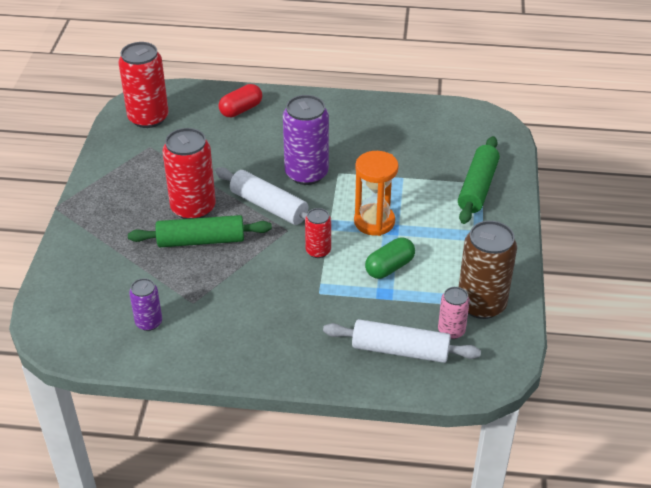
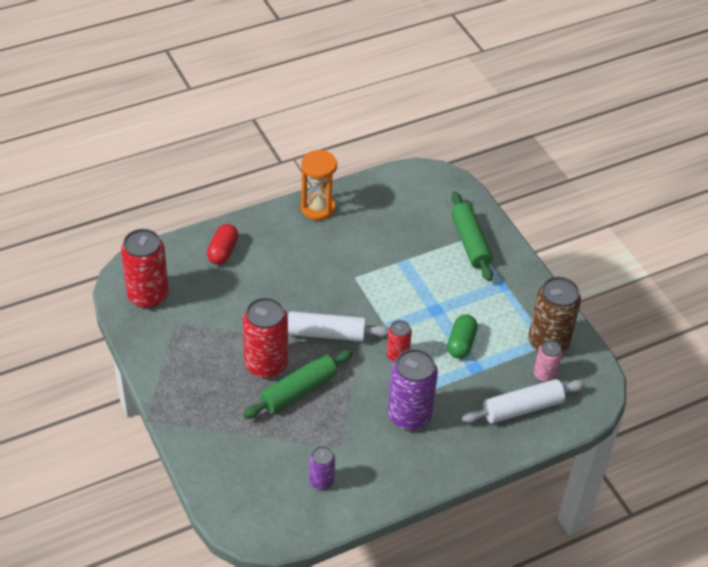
camera: 35 degrees left, 5 degrees up
purple can [283,95,329,185] -> purple can moved to [388,349,438,430]
orange hourglass [354,151,399,236] -> orange hourglass moved to [301,150,337,220]

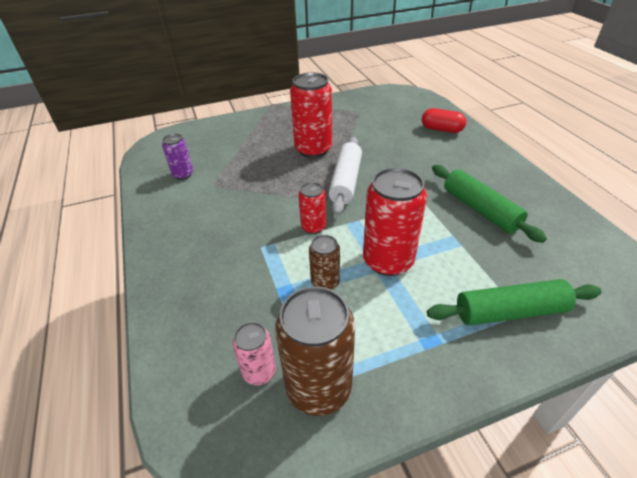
camera: 100 degrees right, 5 degrees down
red can [121,229,169,308] -> red can moved to [363,167,427,276]
green rolling pin [243,350,353,419] -> green rolling pin moved to [432,165,547,243]
orange hourglass [301,150,337,220] -> none
purple can [388,349,438,430] -> none
green capsule [447,315,478,359] -> brown can [309,235,340,290]
white rolling pin [462,379,585,423] -> none

